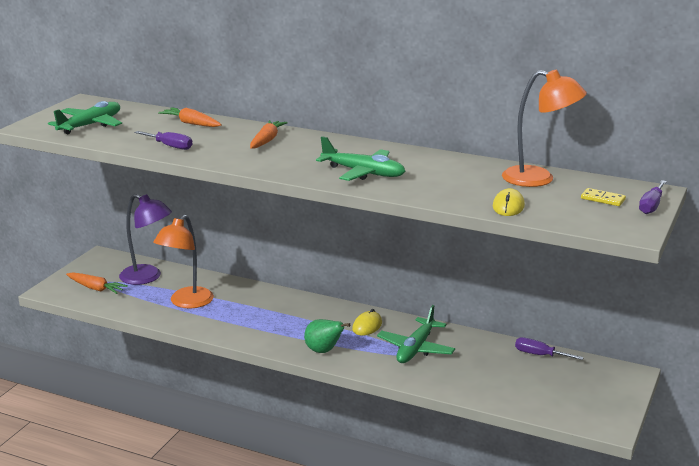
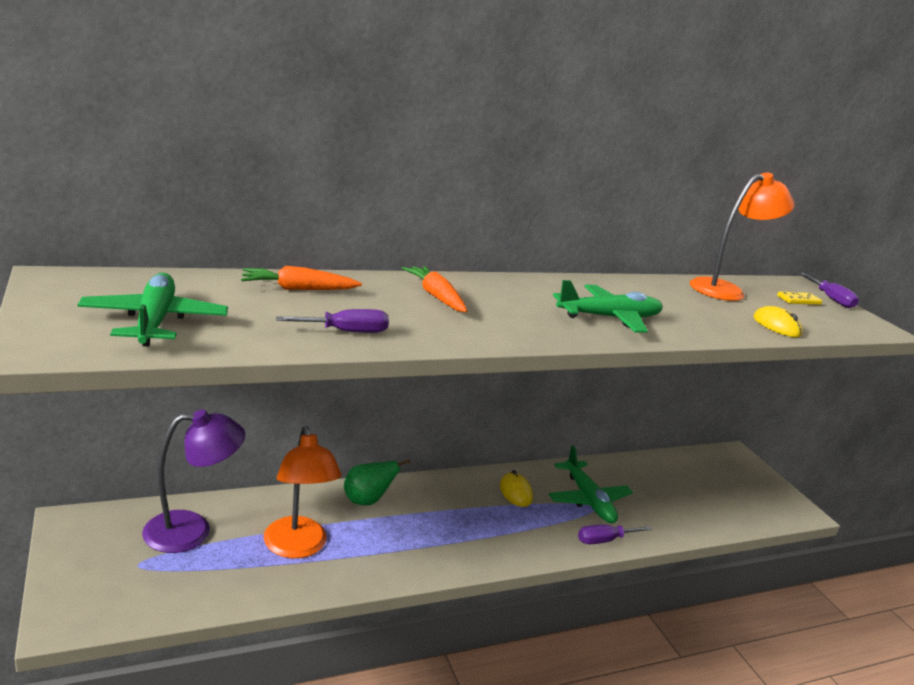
camera: 50 degrees left, 0 degrees up
orange carrot [66,272,128,294] -> none
green pear [304,319,350,353] -> green pear moved to [344,459,410,505]
purple screwdriver [515,337,584,360] -> purple screwdriver moved to [578,525,652,544]

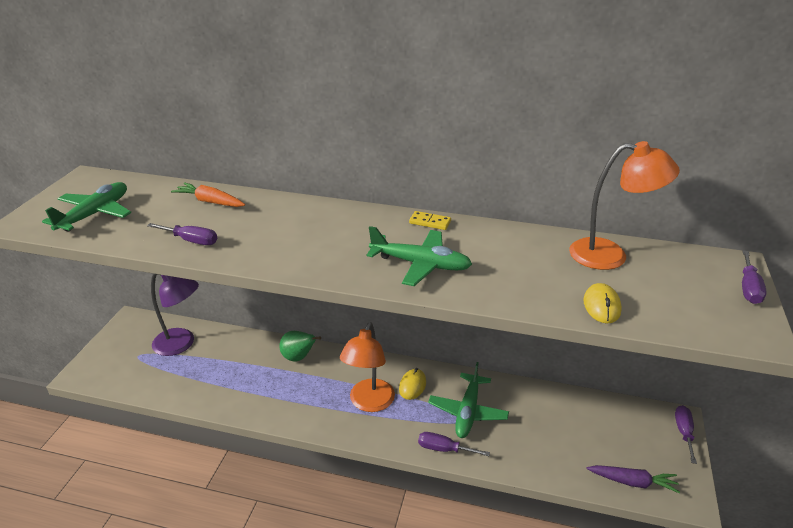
camera: 40 degrees right, 10 degrees up
orange lamp [264,426,341,558] -> orange lamp moved to [340,322,395,412]
orange carrot [401,266,467,312] -> none
yellow domino [777,291,822,305] -> yellow domino moved to [409,211,451,230]
none -> purple carrot [587,465,680,493]
none -> purple screwdriver [675,405,697,464]

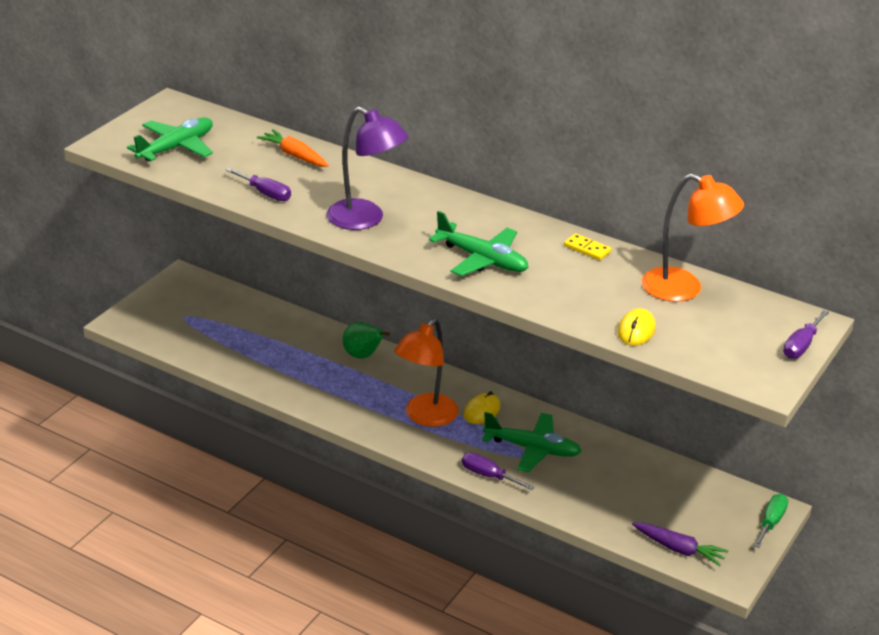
camera: 15 degrees right, 0 degrees up
purple lamp [151,274,199,356] -> purple lamp moved to [327,107,408,230]
yellow domino [409,211,451,230] -> yellow domino moved to [564,233,611,260]
green plane [428,362,509,438] -> green plane turned 105 degrees counterclockwise [482,412,582,472]
purple screwdriver [675,405,697,464] -> green screwdriver [754,494,788,548]

